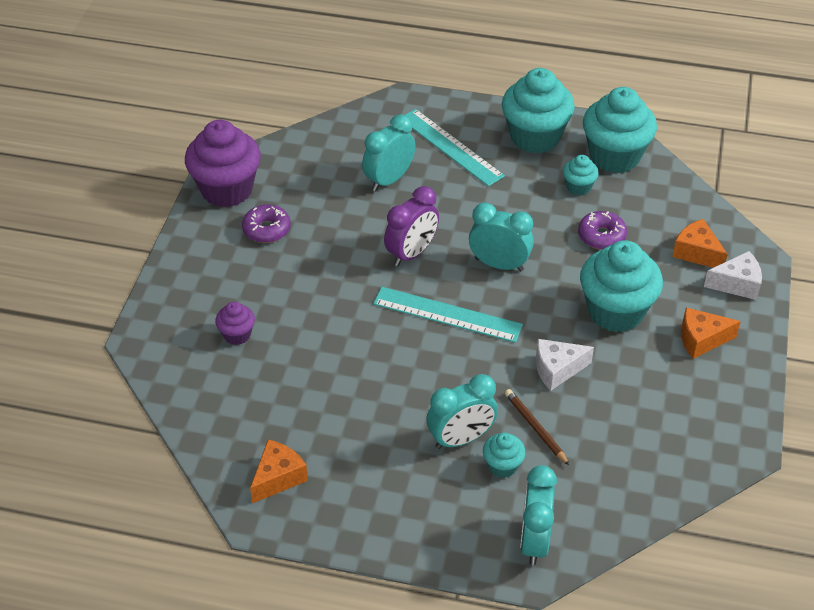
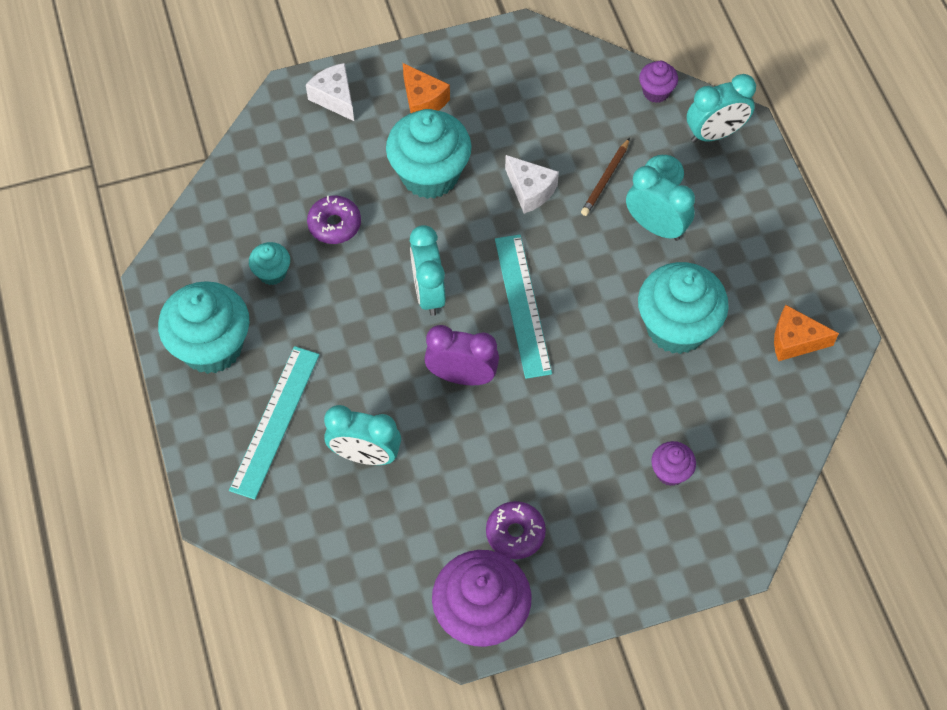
camera: 120 degrees left, 15 degrees up
turquoise cupcake [583,87,657,173] -> turquoise cupcake moved to [638,262,729,354]
orange cheese [672,219,728,268] -> none
none -> purple cupcake [639,61,678,103]

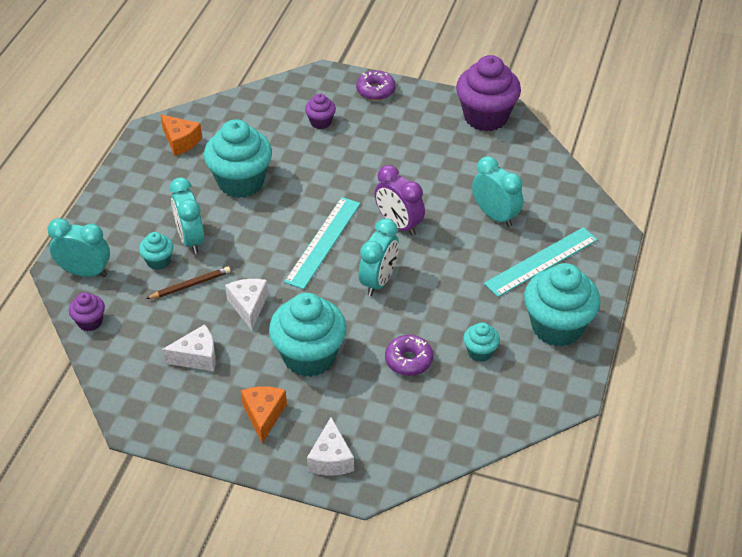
camera: 145 degrees left, 15 degrees down
purple donut [486,501,546,559] -> purple donut moved to [356,70,396,100]
none -> white cheese [162,324,216,371]

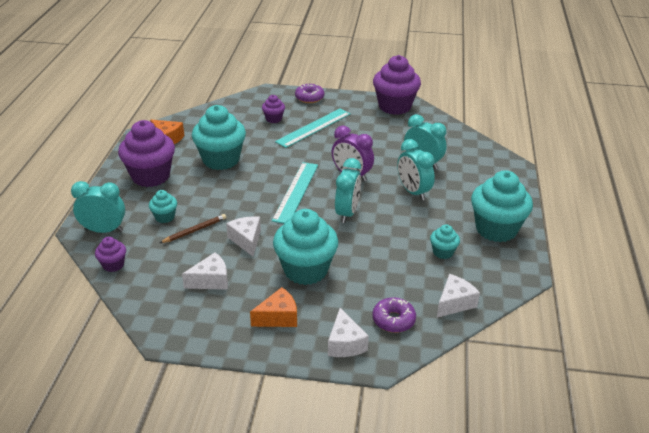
camera: 10 degrees left, 10 degrees down
turquoise clock [169,177,204,254] -> turquoise clock moved to [397,139,435,201]
orange cheese [241,386,287,443] -> orange cheese turned 75 degrees clockwise [250,287,297,327]
purple donut [385,335,433,376] -> purple donut moved to [372,297,416,333]
turquoise ruler [484,227,598,297] -> turquoise ruler moved to [275,108,351,148]
none -> purple cupcake [118,120,175,187]
none -> white cheese [437,274,480,318]

